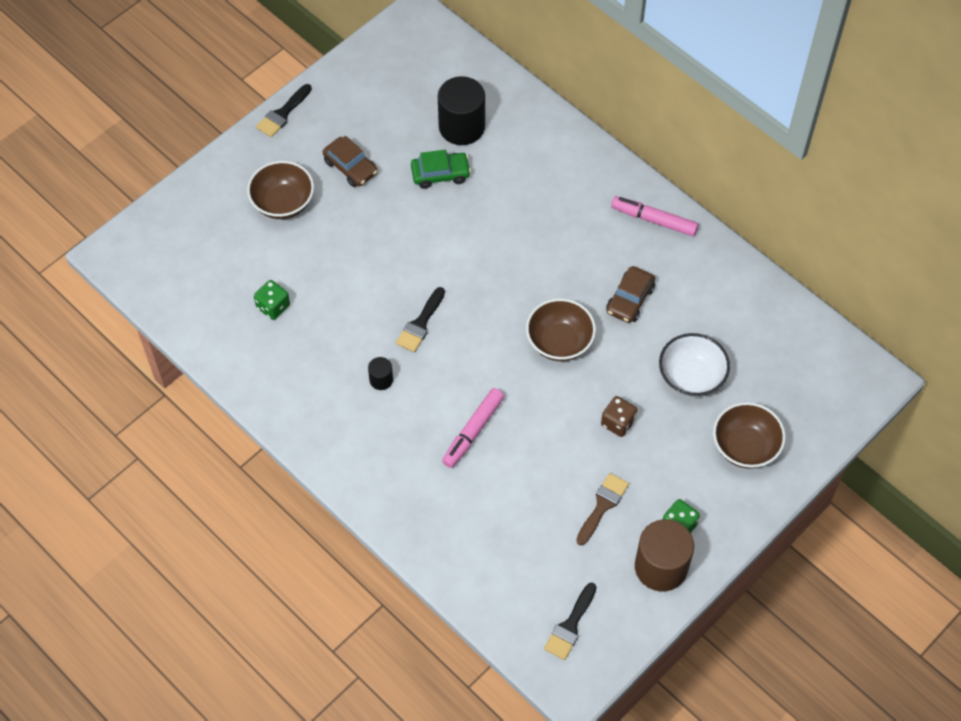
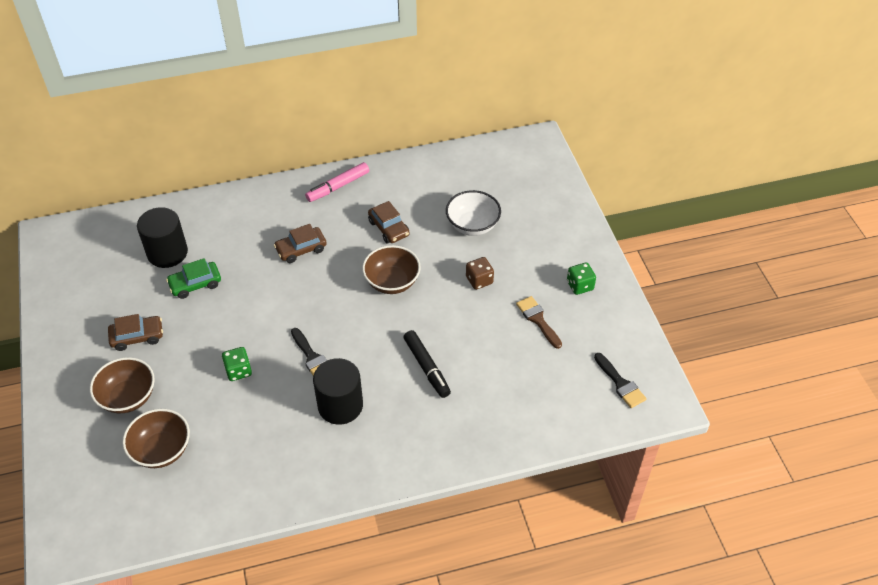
camera: 60 degrees left, 10 degrees down
green dice [254,280,290,320] -> green dice moved to [222,347,252,381]
black brush [256,84,312,137] -> none
black cylinder [368,357,393,390] -> black cylinder [313,358,363,425], size x2.12
green car [411,150,471,189] -> green car turned 135 degrees counterclockwise [166,258,221,299]
pink marker [442,388,504,468] -> black marker [404,330,451,398]
brown cylinder [635,519,694,591] -> none
brown bowl [713,402,786,469] -> brown bowl moved to [123,409,190,468]
none -> brown car [274,224,327,263]

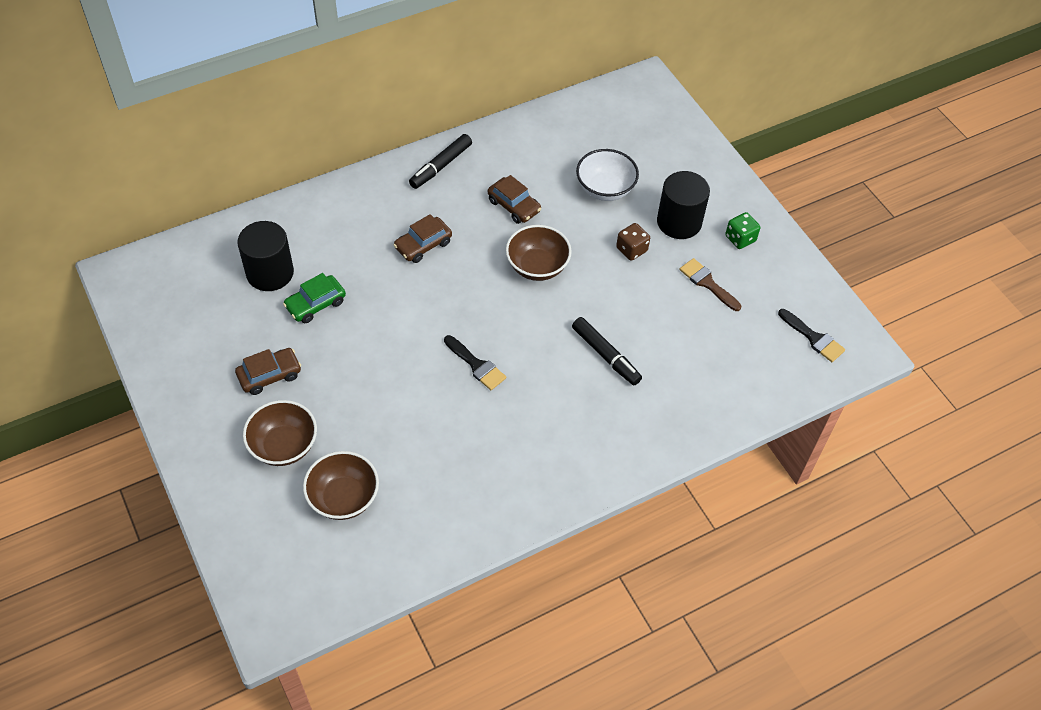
camera: 15 degrees left, 5 degrees up
green dice [222,347,252,381] -> none
pink marker [305,162,369,202] -> black marker [409,134,472,189]
black cylinder [313,358,363,425] -> black cylinder moved to [657,171,710,239]

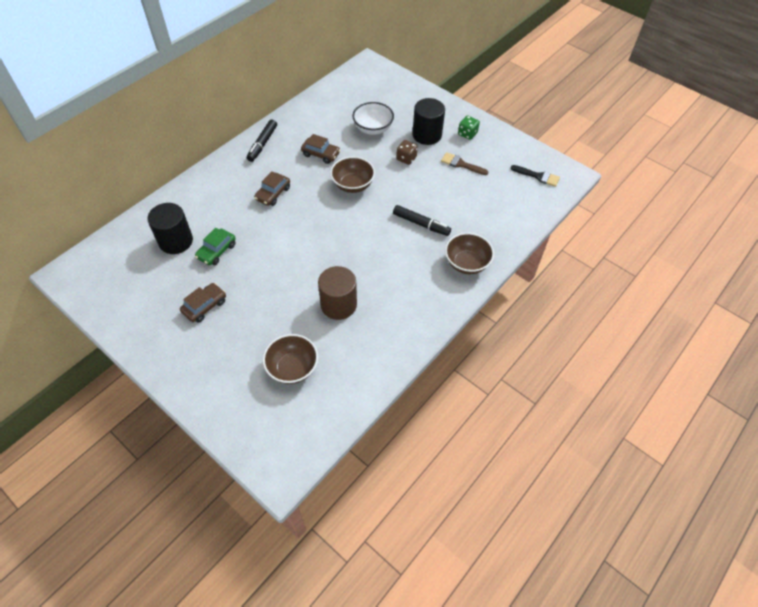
camera: 20 degrees left, 0 degrees up
brown bowl [243,400,317,466] -> brown bowl moved to [445,233,494,274]
black brush [444,335,506,390] -> none
none -> brown cylinder [318,266,357,320]

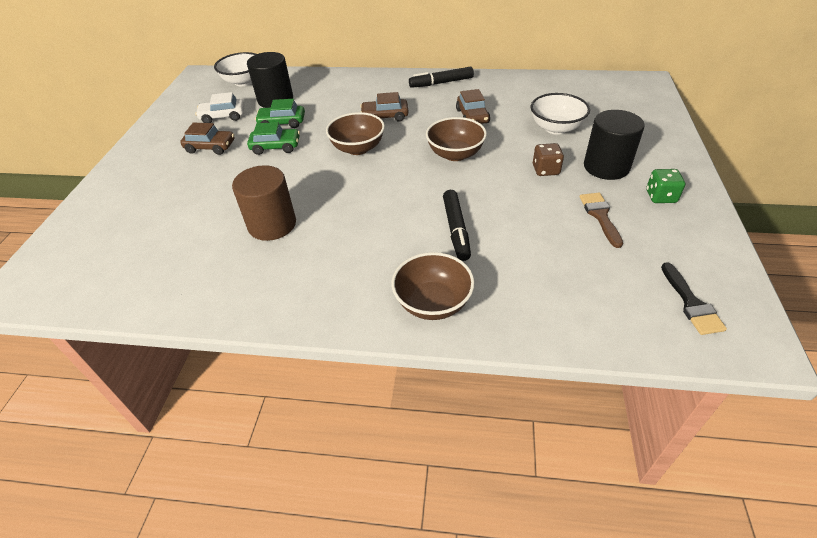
camera: 60 degrees right, 10 degrees down
brown bowl [263,334,318,384] -> brown bowl moved to [326,112,385,155]
none -> white car [195,92,245,123]
none -> white bowl [214,52,256,86]
none -> green car [247,122,300,155]

